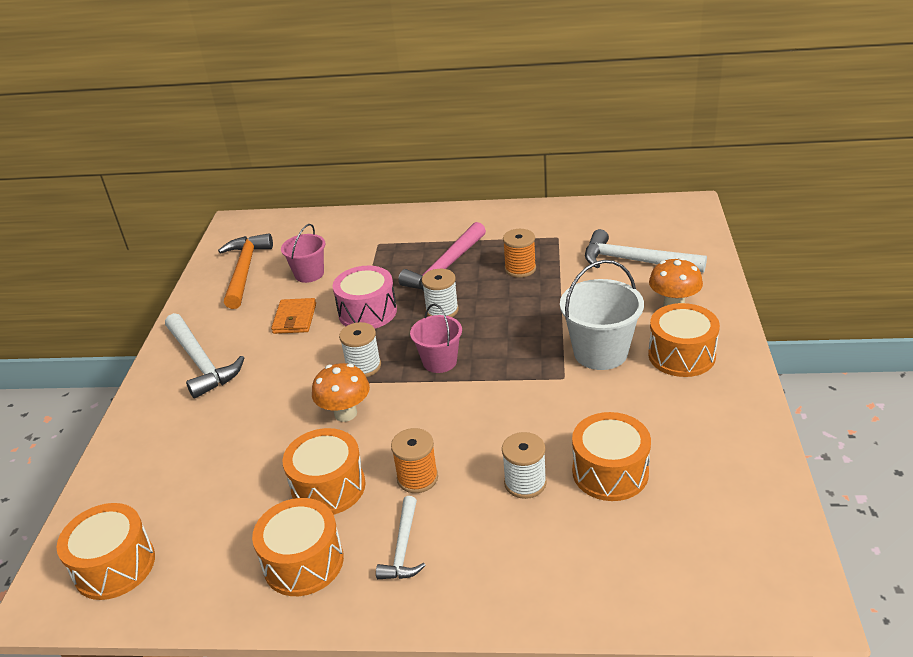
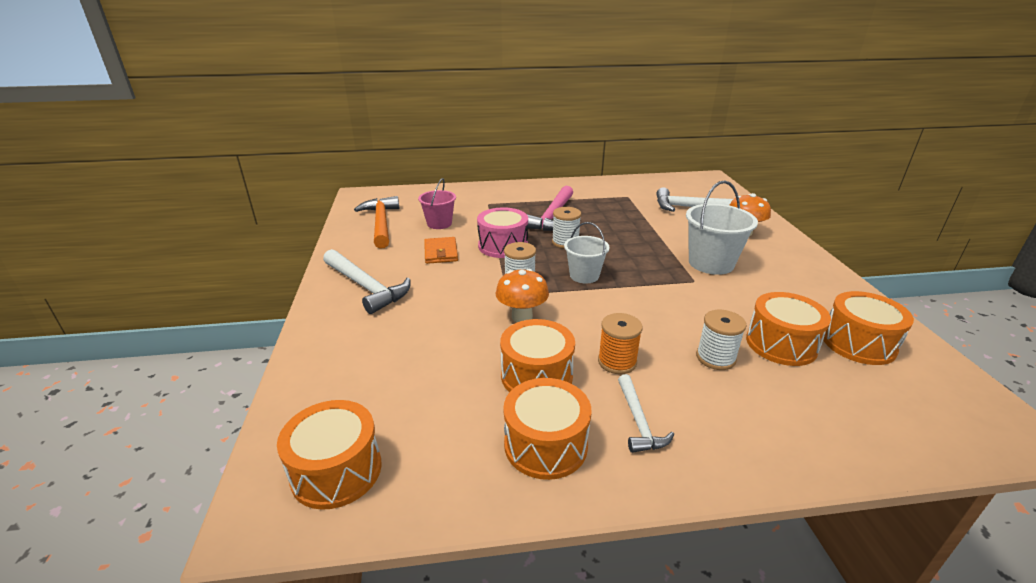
camera: 15 degrees left, 5 degrees down
pink bucket [410,304,462,373] -> white bucket [564,222,609,283]
orange spool [503,229,536,278] -> none
orange drum [648,303,720,377] -> orange drum moved to [823,291,914,365]

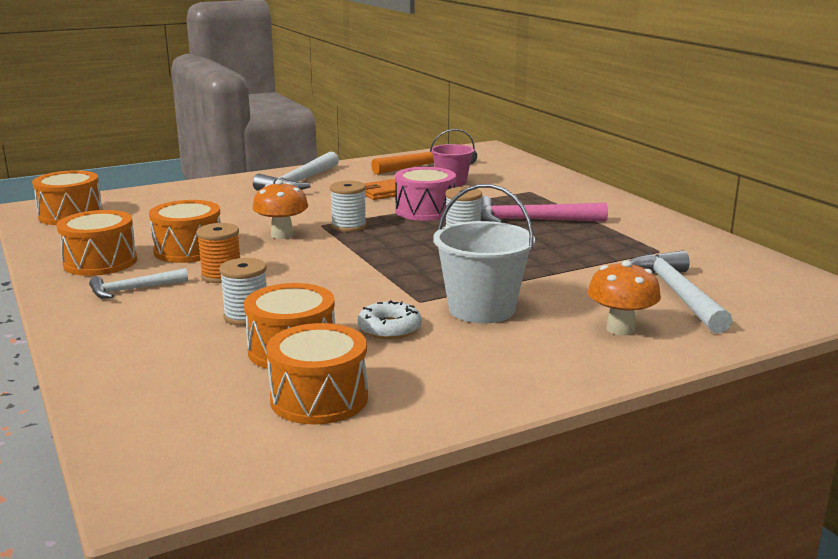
camera: 70 degrees right, 10 degrees down
white bucket [564,222,609,283] -> none
none -> white donut [357,300,422,339]

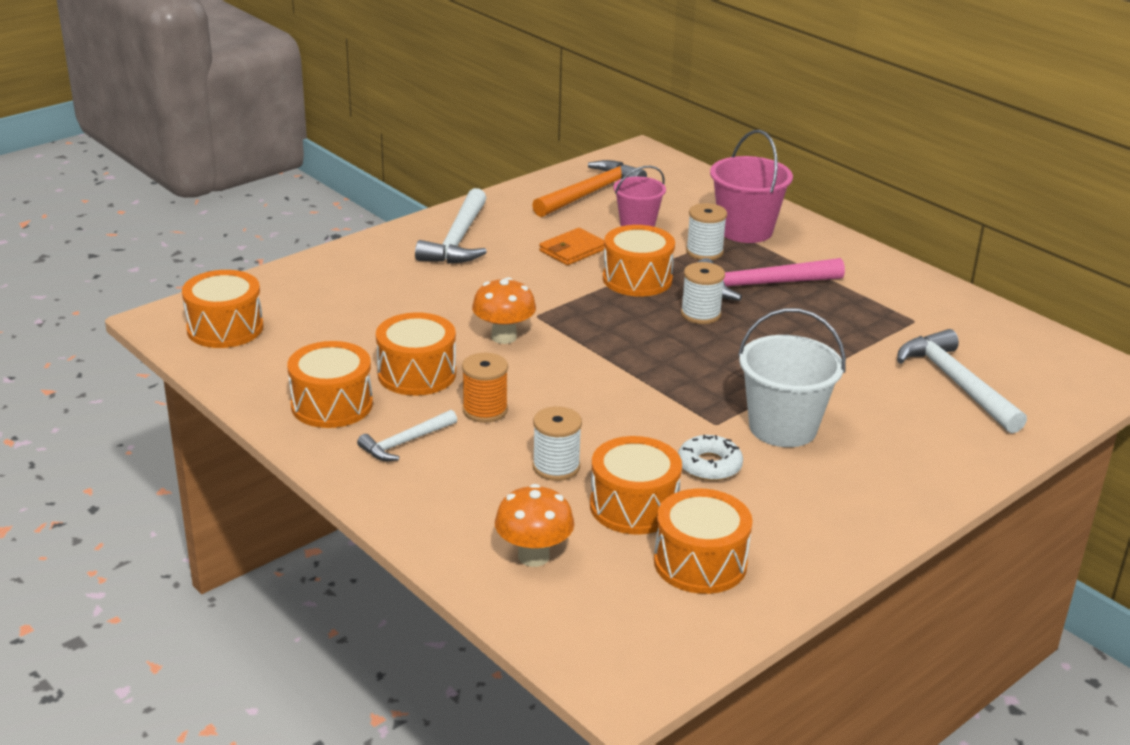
camera: 15 degrees left, 10 degrees up
white spool [330,181,367,232] -> white spool moved to [686,203,727,260]
pink drum [395,167,456,221] -> orange drum [603,225,675,297]
orange mushroom [588,260,661,335] -> orange mushroom moved to [495,484,574,567]
none -> pink bucket [710,130,793,243]

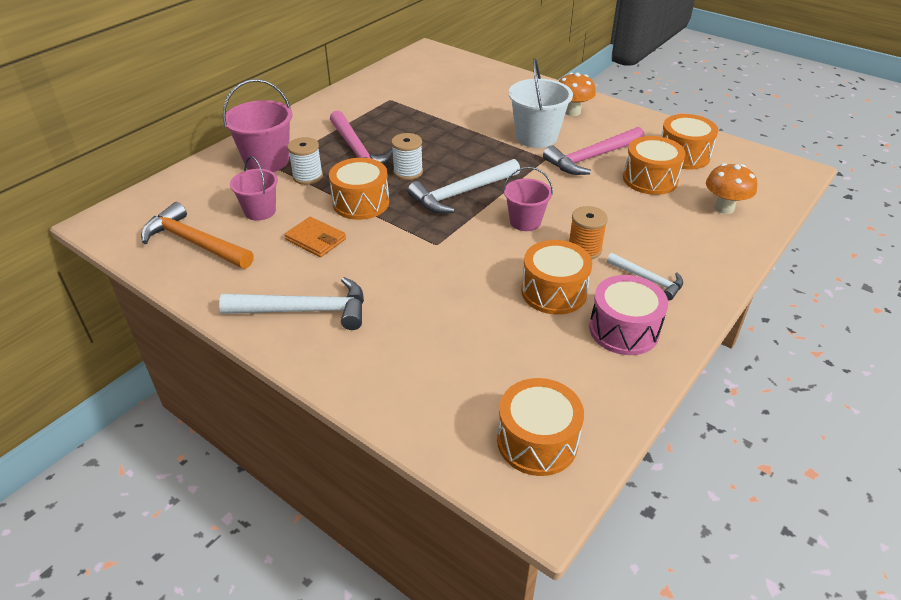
camera: 100 degrees left, 10 degrees up
orange drum [287,341,373,428] -> pink drum [589,275,668,355]
orange mushroom [472,277,536,344] -> orange mushroom moved to [558,73,596,116]
white spool [532,406,582,481] -> none
white donut [678,435,743,481] -> pink hammer [543,127,644,175]
white hammer [897,329,1027,434] -> white hammer moved to [408,159,520,214]
none -> pink bucket [503,167,553,231]

